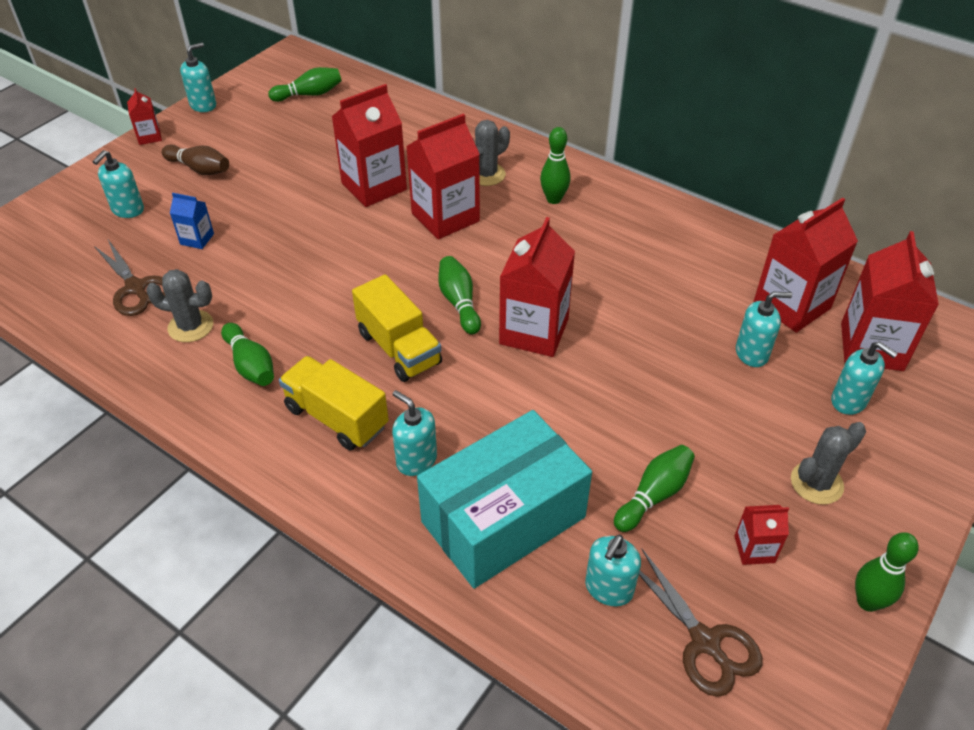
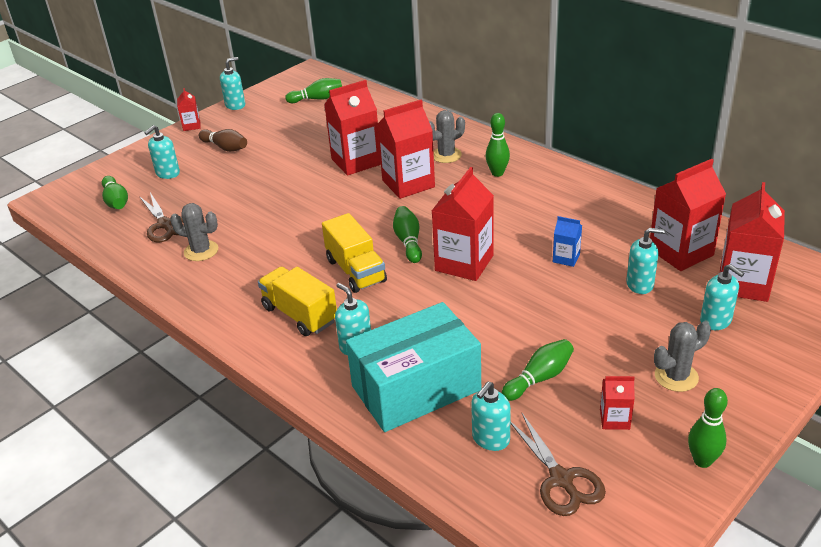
camera: 10 degrees right, 10 degrees down
blue carton [170,193,214,249] -> blue carton moved to [553,216,582,267]
green bowling pin [221,323,274,386] -> green bowling pin moved to [102,176,128,209]

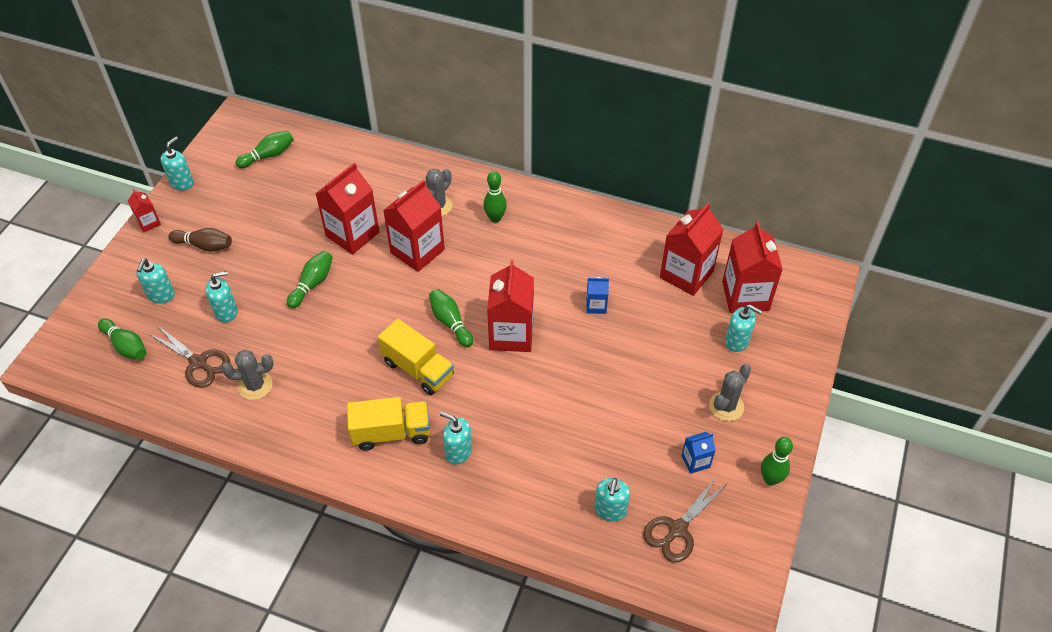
camera: 25 degrees left, 15 degrees up
yellow truck [258,267,337,336] -> yellow truck turned 150 degrees clockwise [347,397,430,451]
turquoise box [346,302,481,432] -> none
green bowling pin [502,339,574,401] -> green bowling pin moved to [287,251,333,308]
brown scissors [510,412,606,516] -> brown scissors turned 90 degrees clockwise [643,476,728,563]
red carton [600,376,635,430] -> blue carton [682,432,716,474]
turquoise soap dispenser [626,228,665,294] -> turquoise soap dispenser moved to [205,271,238,323]

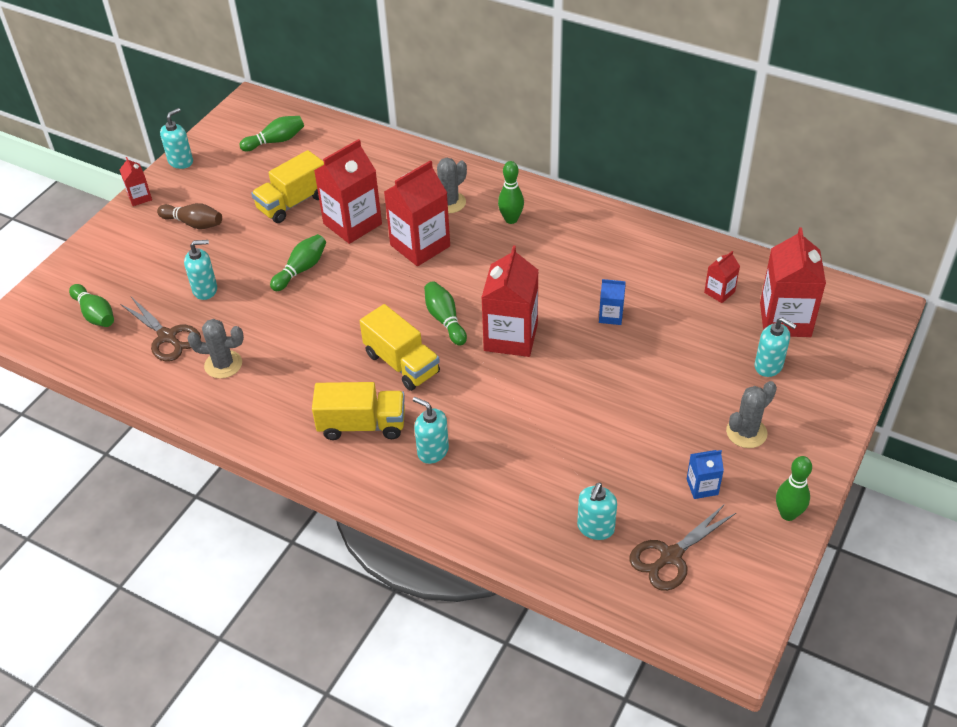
camera: 10 degrees right, 5 degrees down
turquoise soap dispenser [136,258,175,304] -> none
red carton [660,203,724,296] -> red carton [704,251,740,303], size x0.49
none -> yellow truck [251,150,324,223]

